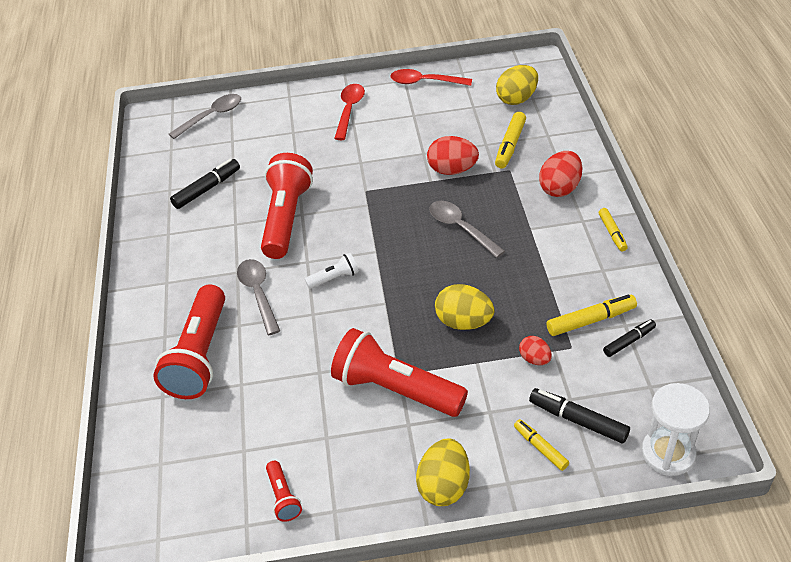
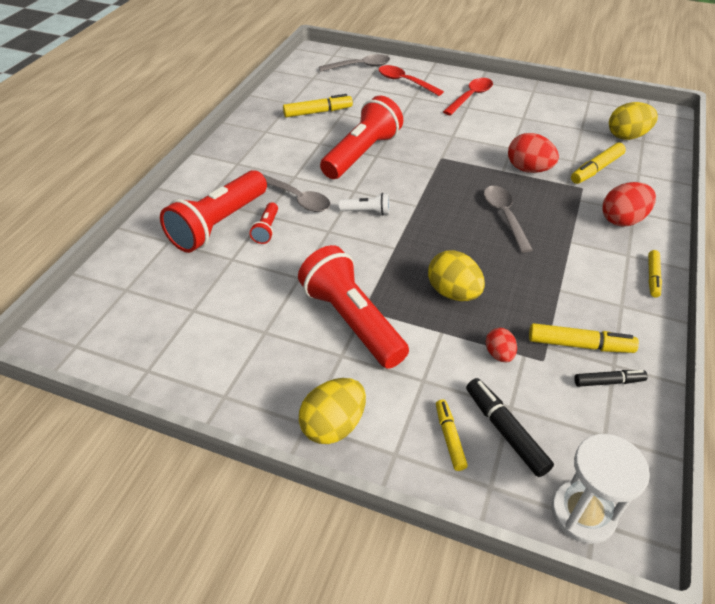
camera: 25 degrees right, 0 degrees up
black marker [170,159,240,209] -> yellow marker [283,94,353,117]
grey spoon [237,259,280,335] -> grey spoon turned 120 degrees clockwise [262,174,330,212]
red flashlight [266,461,302,522] -> red flashlight moved to [250,202,278,244]
red spoon [390,69,472,86] -> red spoon moved to [379,65,444,96]

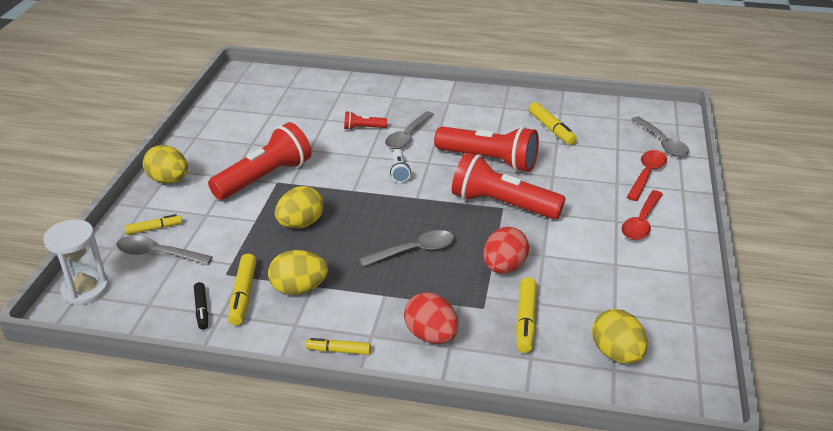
camera: 80 degrees right, 10 degrees down
red flashlight [160,170,267,253] -> red flashlight moved to [452,152,565,219]
red spoon [443,78,493,116] -> red spoon turned 90 degrees clockwise [622,190,663,240]
black marker [466,378,554,477] -> grey spoon [116,235,213,265]
red egg [486,328,517,362] -> none
yellow marker [571,142,626,184] -> yellow marker turned 120 degrees counterclockwise [516,277,537,353]
none -> yellow egg [268,250,328,295]

